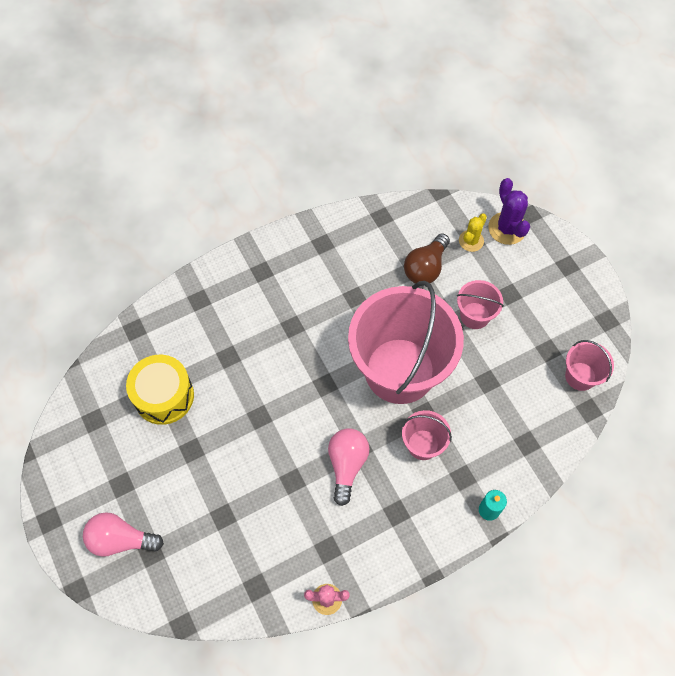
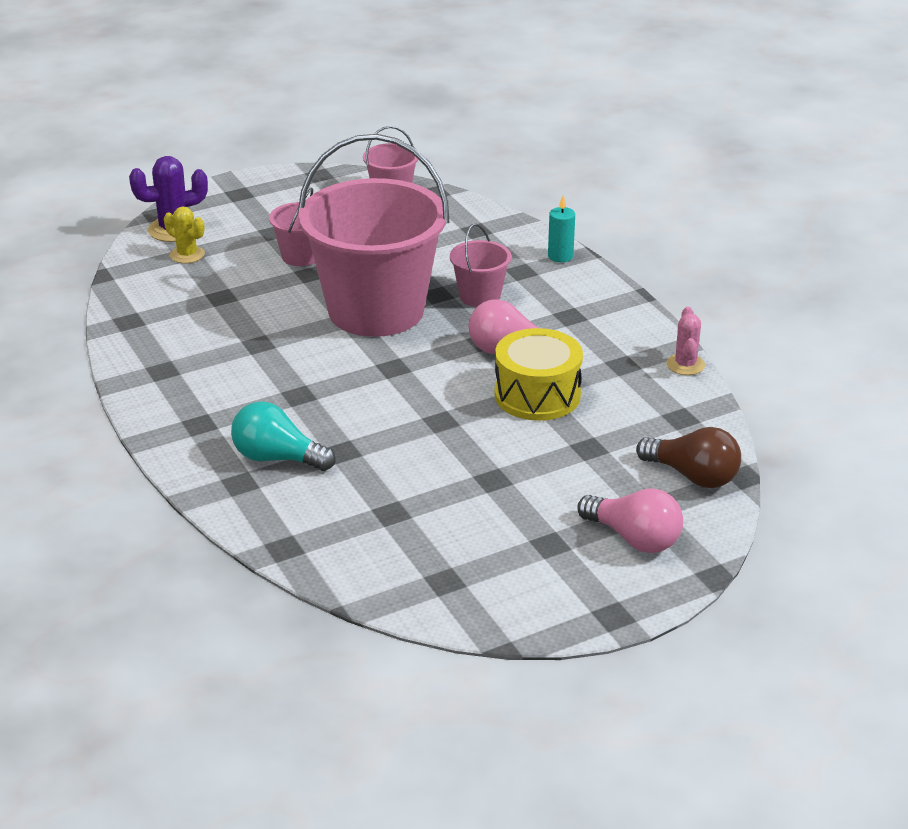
camera: 90 degrees left, 30 degrees down
pink light bulb [83,512,164,557] -> pink light bulb turned 60 degrees counterclockwise [577,489,683,553]
yellow drum [126,355,194,425] -> yellow drum moved to [495,328,583,421]
brown light bulb [404,233,450,283] -> brown light bulb moved to [636,427,741,488]
none -> turquoise light bulb [231,401,336,471]

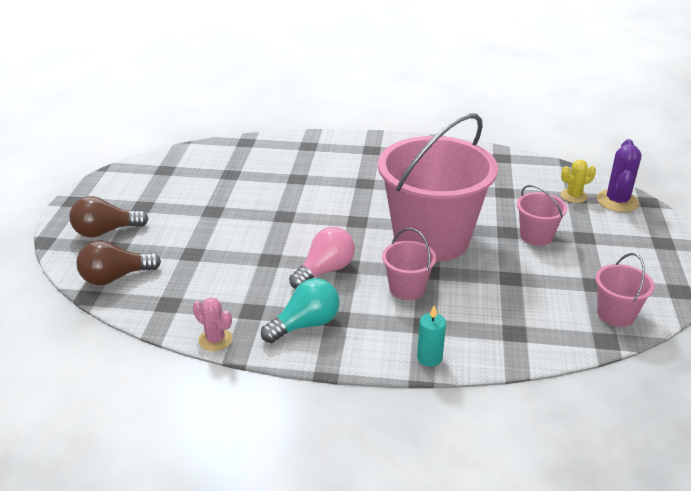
camera: 125 degrees right, 0 degrees up
turquoise light bulb [231,401,336,471] -> turquoise light bulb moved to [261,278,339,343]
yellow drum [495,328,583,421] -> none
pink light bulb [577,489,683,553] -> brown light bulb [69,196,148,237]

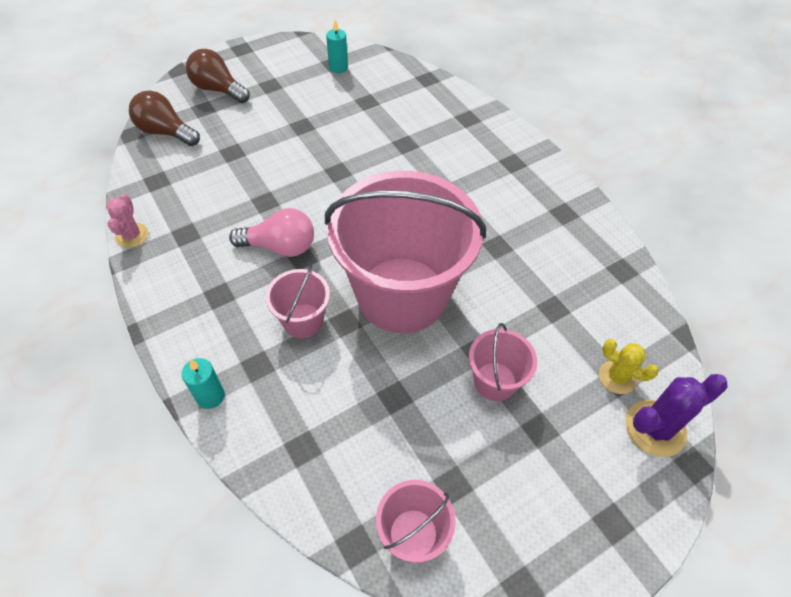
camera: 50 degrees right, 20 degrees up
turquoise light bulb [261,278,339,343] -> none
none -> turquoise candle [326,20,348,73]

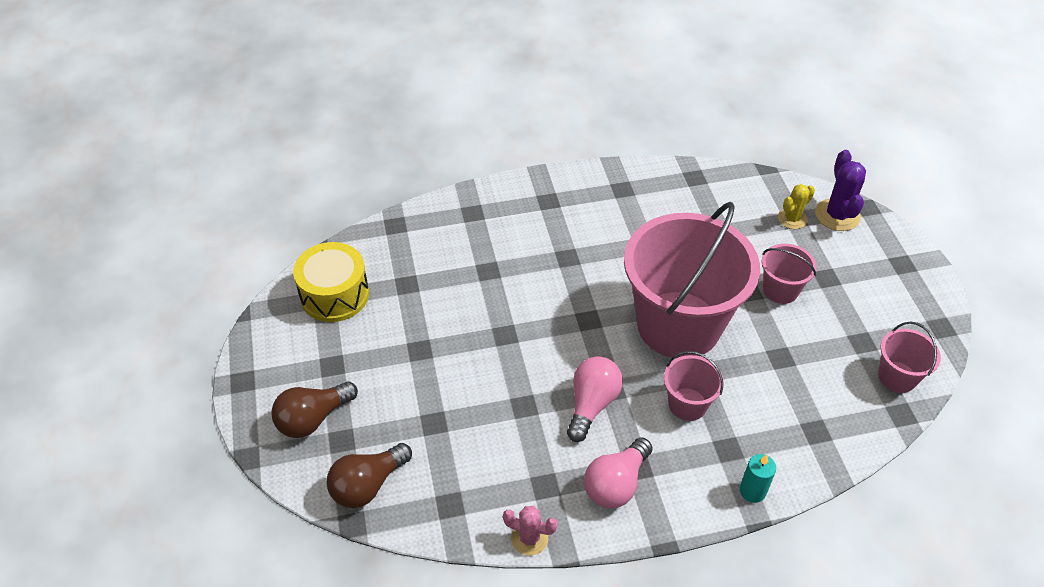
camera: 70 degrees left, 5 degrees down
turquoise candle [326,20,348,73] -> yellow drum [293,242,369,322]
none -> pink light bulb [584,437,653,508]

